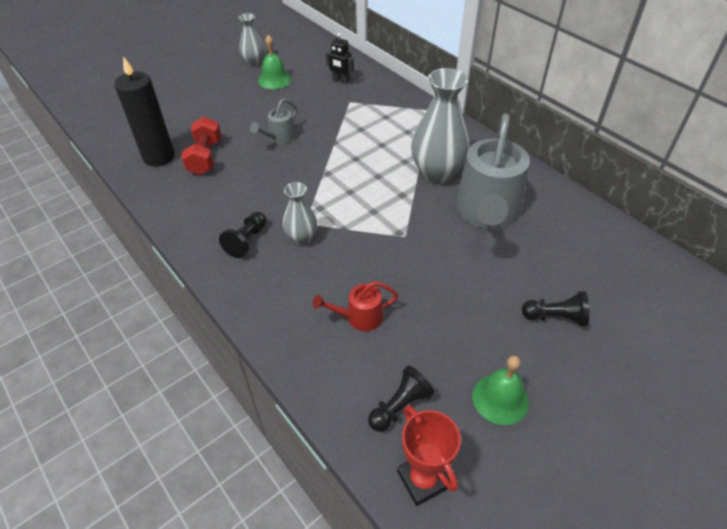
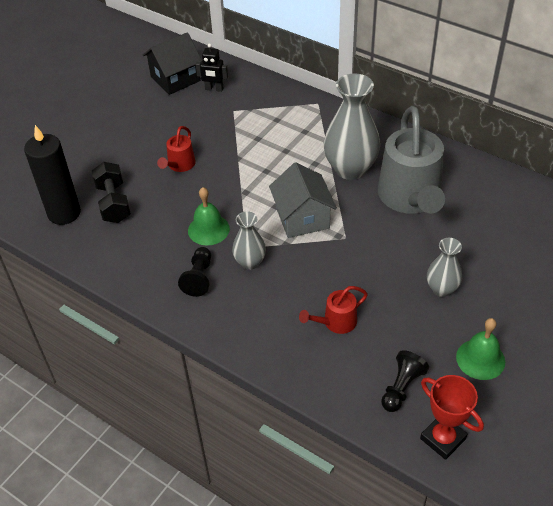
camera: 15 degrees left, 0 degrees up
red dumbbell [181,117,222,175] -> black dumbbell [92,162,131,223]
grey vase [239,13,264,66] -> grey vase moved to [427,238,462,297]
grey watering can [250,99,297,144] -> red watering can [157,126,196,172]
green bell [258,35,291,89] -> green bell moved to [188,187,230,245]
black pawn [522,291,589,326] -> none
none -> black house [143,32,202,95]
none -> grey house [269,162,337,238]

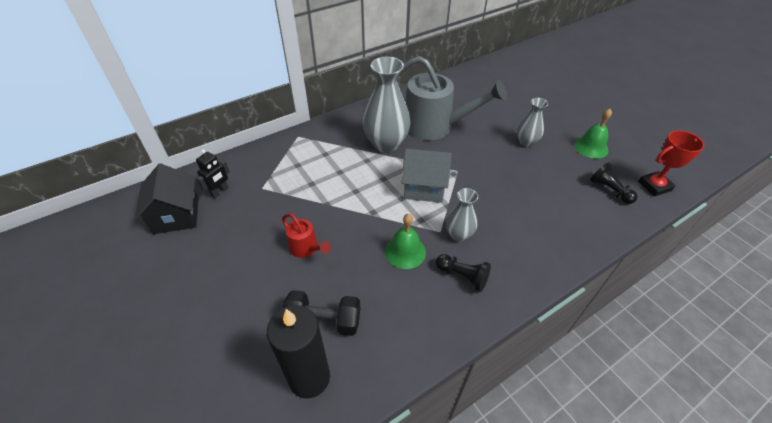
camera: 70 degrees left, 0 degrees up
red watering can [299,286,368,334] -> none

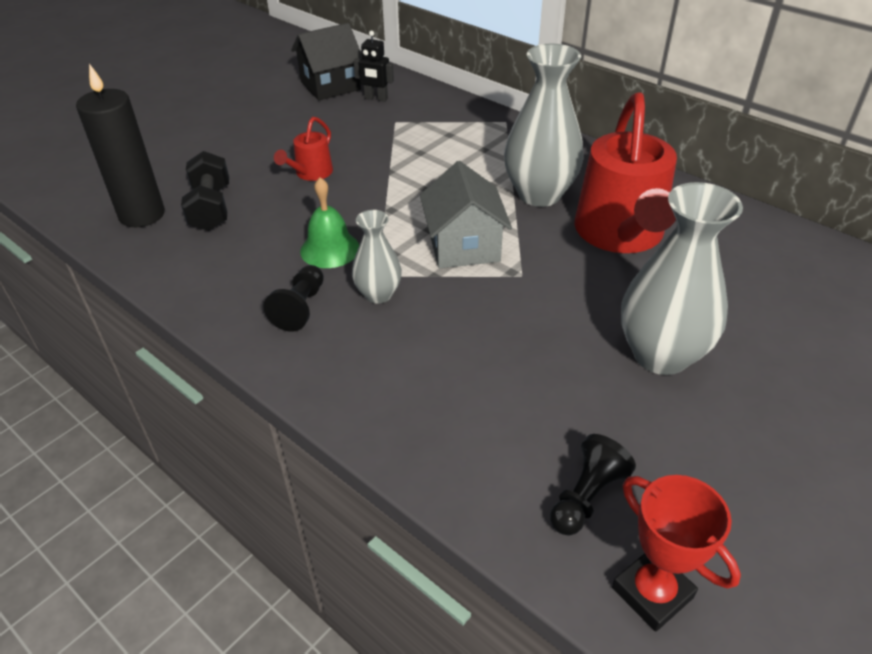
camera: 75 degrees right, 5 degrees down
grey watering can [398,56,507,141] -> red watering can [574,92,677,253]
grey vase [517,98,548,147] -> grey vase [621,182,743,375], size x1.82
green bell [574,109,612,159] -> none

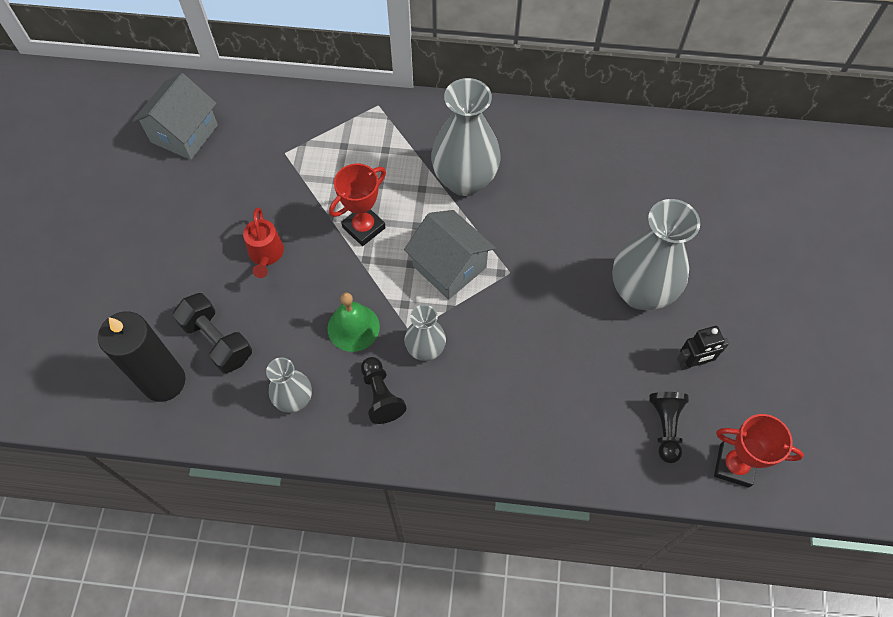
camera: 35 degrees left, 20 degrees up
black house [291,23,362,101] -> grey house [132,73,218,160]
black robot [353,31,394,102] -> black robot moved to [677,326,729,370]
red watering can [574,92,677,253] -> none
none -> grey vase [266,358,312,413]
none -> red trophy [329,163,386,246]

